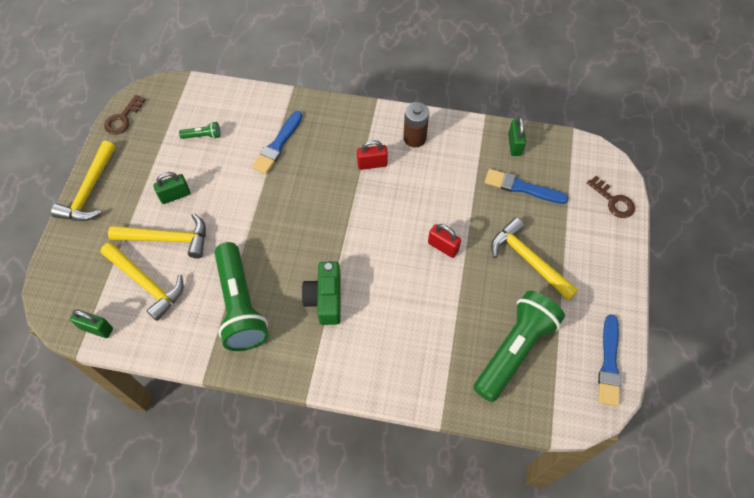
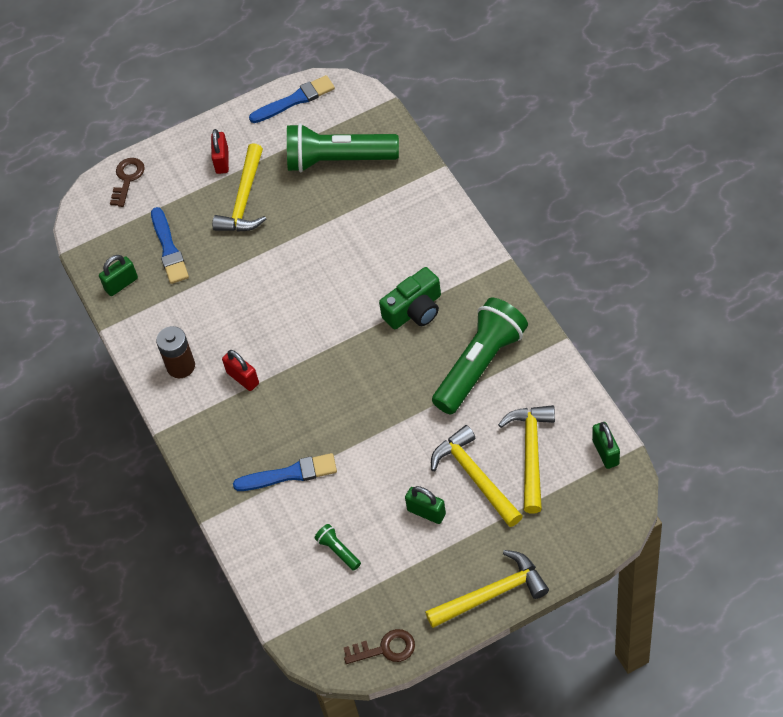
camera: 120 degrees left, 5 degrees down
red padlock [428,224,461,258] -> red padlock moved to [211,129,229,174]

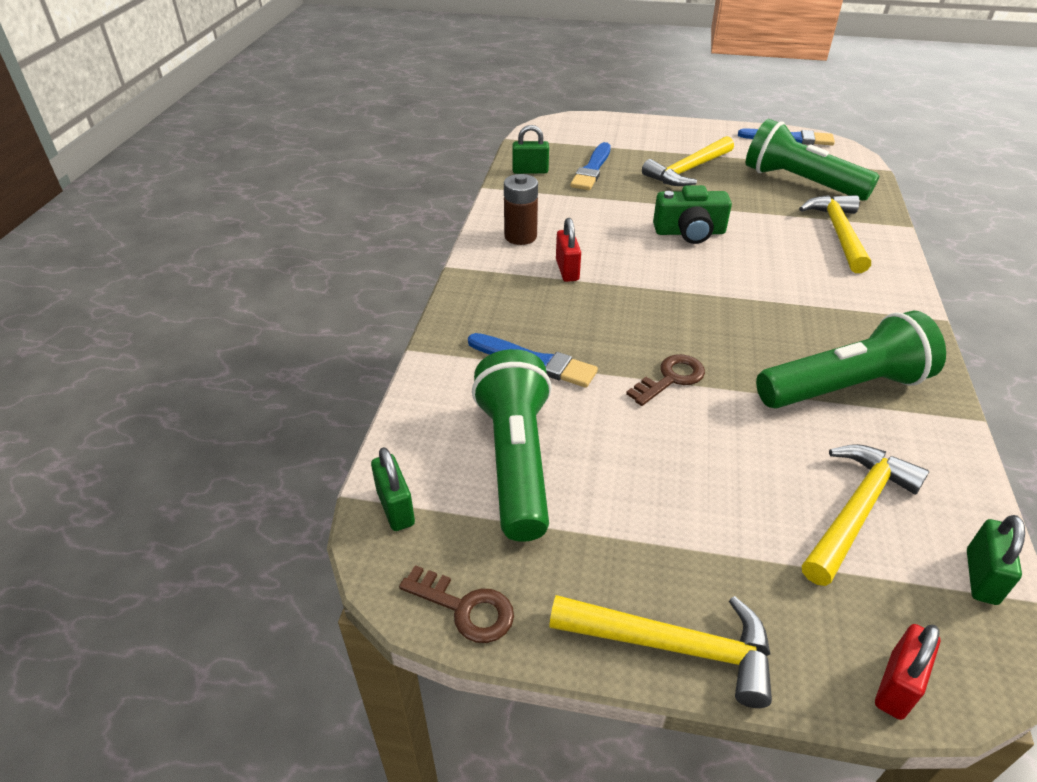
camera: 30 degrees right, 15 degrees down
brown key [110,158,145,207] -> brown key moved to [626,354,705,406]
red padlock [211,129,229,174] -> red padlock moved to [875,624,940,720]
green flashlight [314,524,361,571] -> green flashlight [472,349,552,542], size x2.45
green camera [379,267,441,329] -> green camera moved to [653,185,732,244]
green padlock [405,486,446,524] -> green padlock moved to [371,447,415,531]
yellow hammer [431,425,523,527] -> yellow hammer moved to [799,195,871,273]

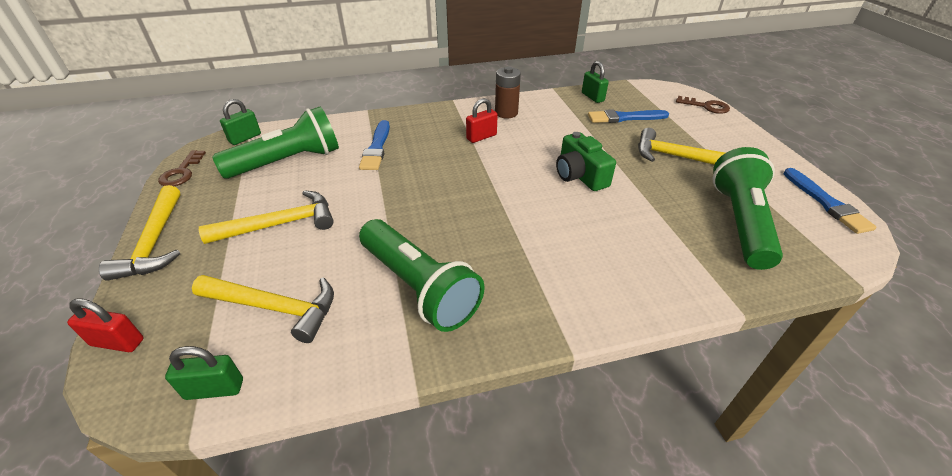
camera: 65 degrees right, 0 degrees up
brown key [626,354,705,406] -> brown key moved to [676,96,730,114]
yellow hammer [799,195,871,273] -> yellow hammer moved to [199,190,334,244]

